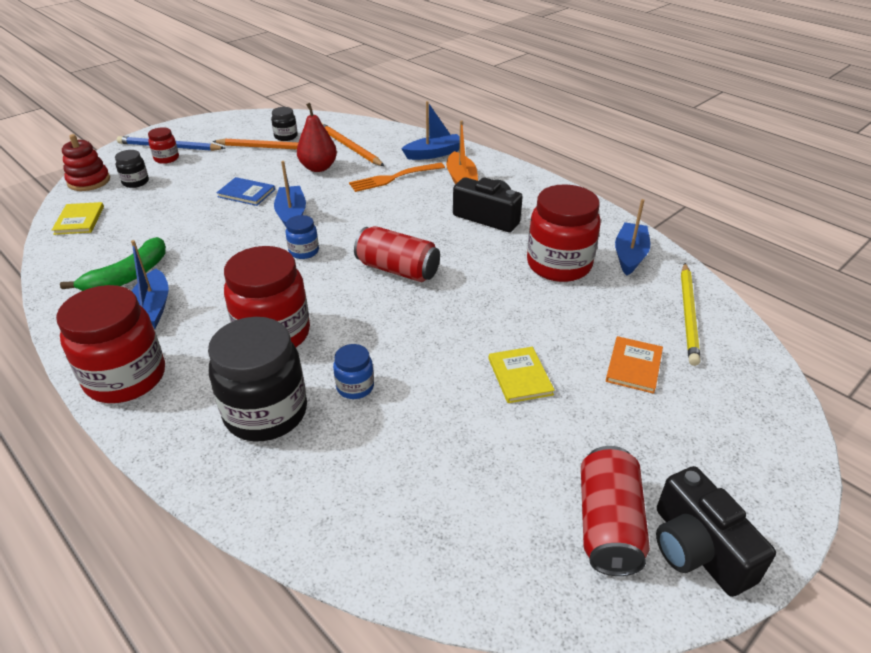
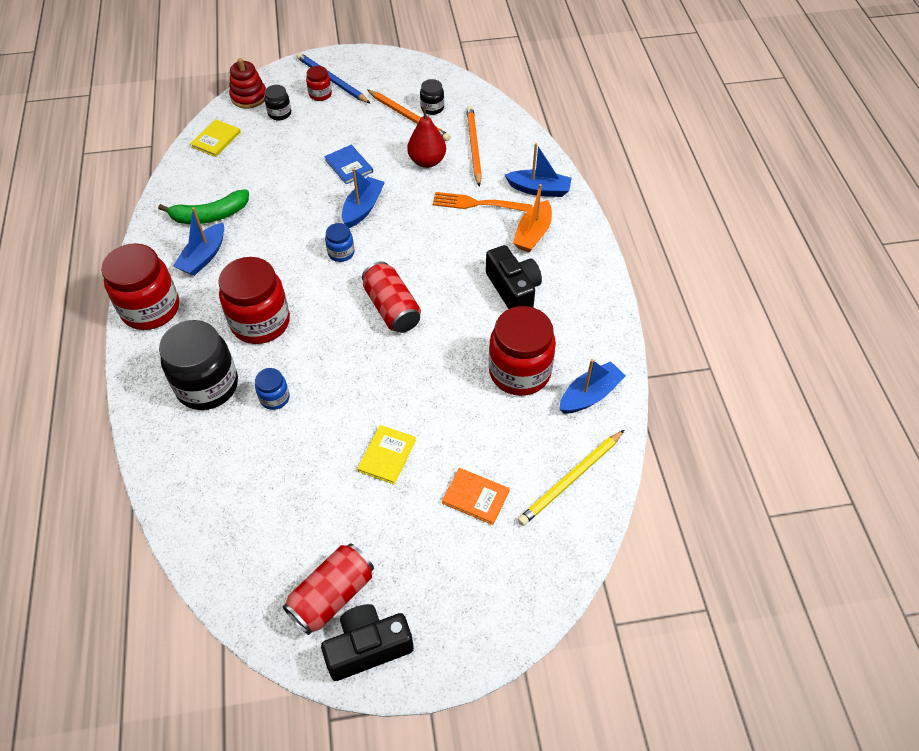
camera: 35 degrees right, 15 degrees up
orange book [606,336,663,394] -> orange book turned 60 degrees clockwise [442,468,510,525]
black camera [656,466,776,597] -> black camera turned 60 degrees clockwise [321,604,414,681]

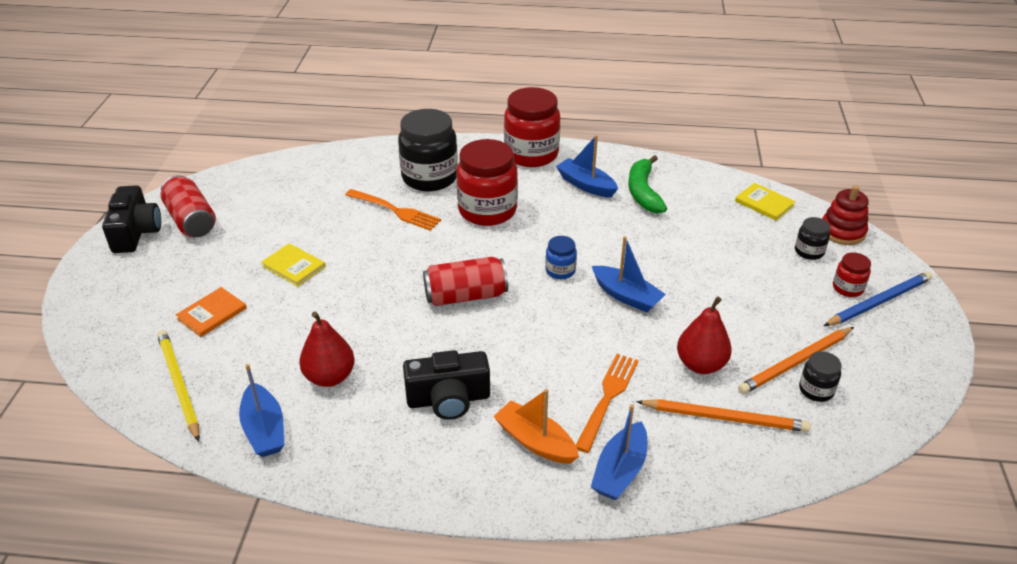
camera: 105 degrees right, 15 degrees down
blue jar [255,368,290,410] -> orange fork [345,189,441,231]
blue book [324,145,373,184] -> none
red jar [489,306,556,396] -> red pear [299,312,355,387]

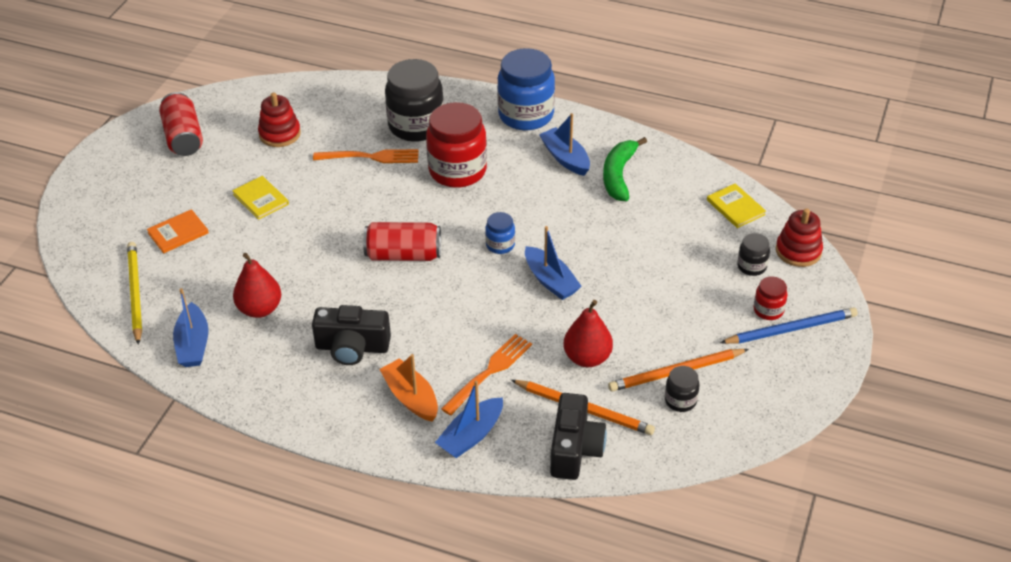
camera: 15 degrees right, 5 degrees up
black camera [102,185,161,253] -> black camera moved to [550,393,607,480]
orange fork [345,189,441,231] -> orange fork turned 45 degrees counterclockwise [313,149,419,163]
red jar [504,87,560,167] -> blue jar [497,48,555,130]
none -> red stacking toy [258,92,301,147]

